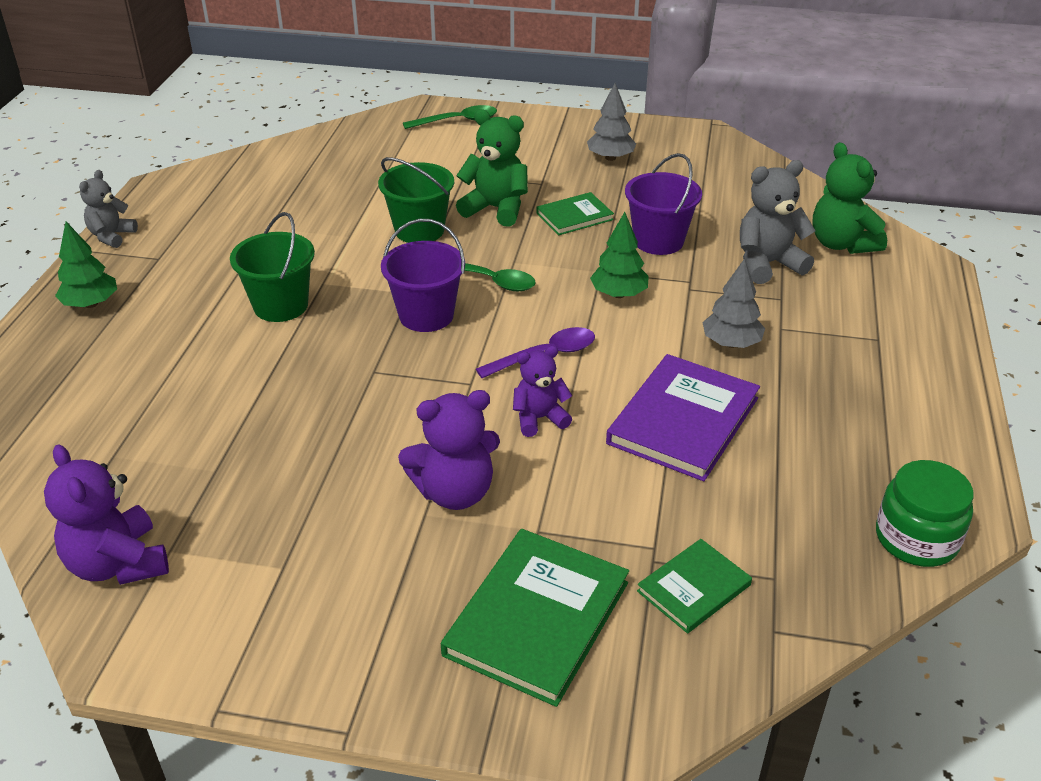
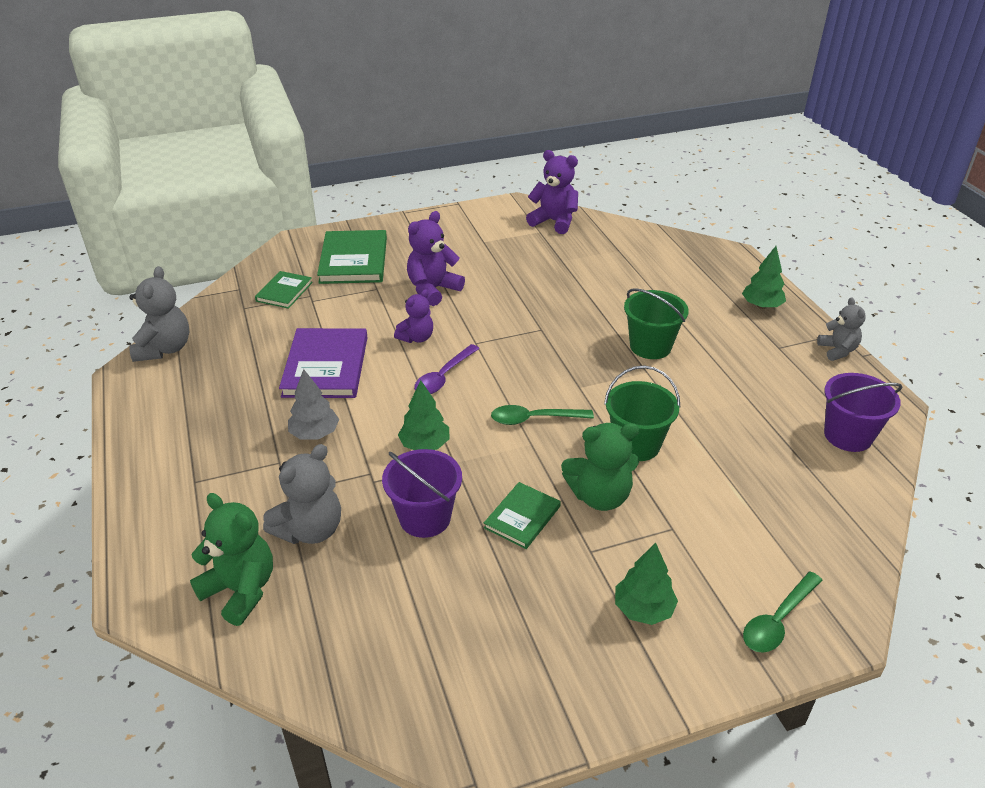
camera: 150 degrees right, 0 degrees up
purple bucket [381,219,465,332] -> purple bucket moved to [824,373,903,452]
grey tree [587,83,636,161] -> none
green jar [876,460,974,567] -> grey teddy bear [129,266,189,362]
none -> green tree [615,543,678,625]

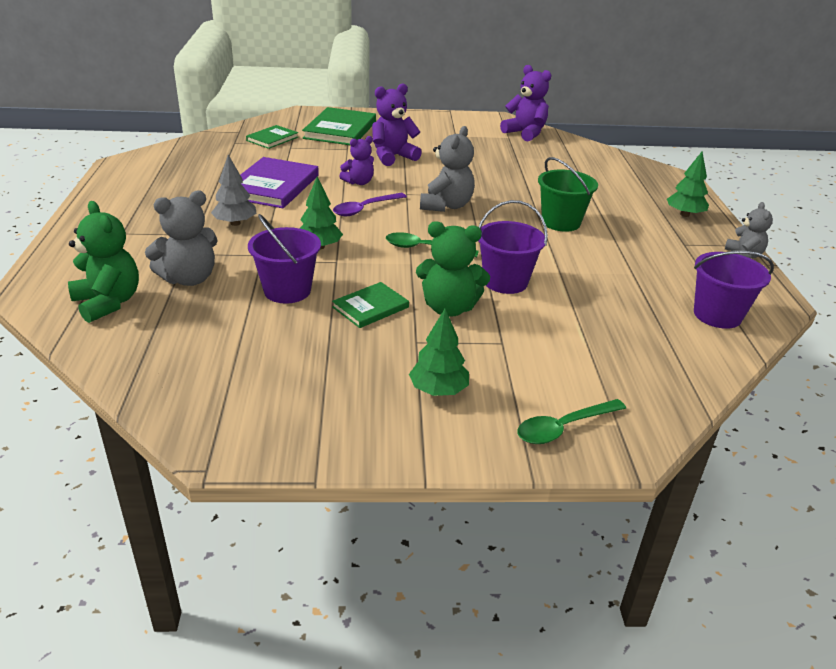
camera: 15 degrees right, 5 degrees down
grey teddy bear [129,266,189,362] -> grey teddy bear moved to [420,126,475,212]
green bucket [604,366,680,461] -> purple bucket [478,200,548,294]

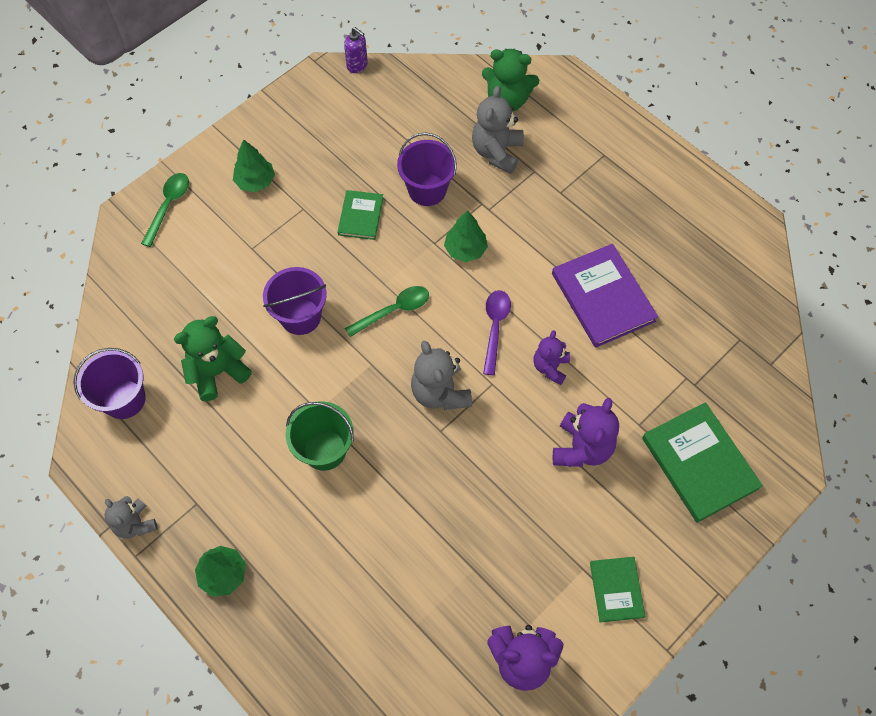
camera: 140 degrees right, 30 degrees up
grey tree [211,155,256,226] -> none
green book [246,125,298,149] -> green book moved to [590,557,645,622]
green teddy bear [416,221,490,317] -> green teddy bear moved to [174,316,252,401]
none -> purple soap dispenser [344,27,368,73]

